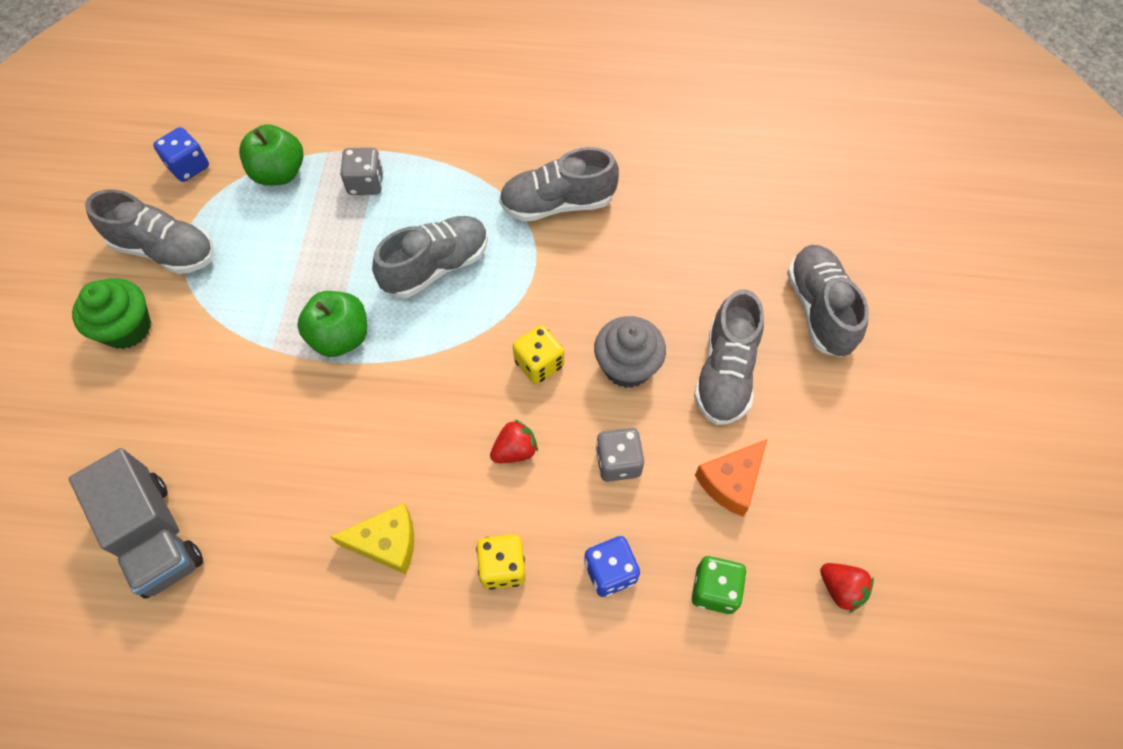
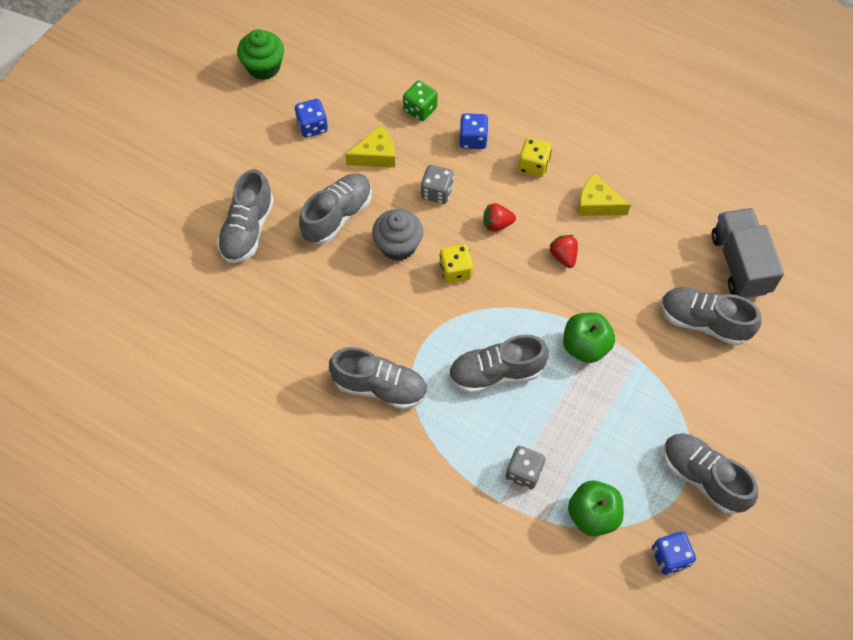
camera: 155 degrees left, 0 degrees up
green cupcake [72,278,151,349] -> green cupcake moved to [237,29,284,80]
orange cheese [695,439,767,517] -> yellow cheese [345,125,395,168]
red strawberry [820,563,874,613] -> red strawberry moved to [550,235,578,268]
none -> blue dice [295,99,328,138]
none -> grey shoe [661,287,761,346]

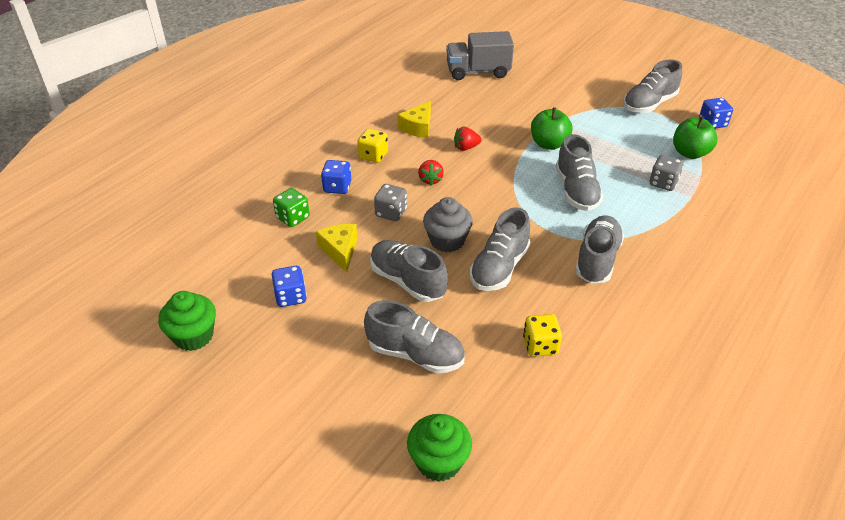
camera: 85 degrees left, 20 degrees down
yellow dice [439,244,473,284] -> yellow dice moved to [523,314,562,357]
grey shoe [661,287,761,346] -> grey shoe moved to [470,207,530,291]
none -> green cupcake [407,414,472,482]

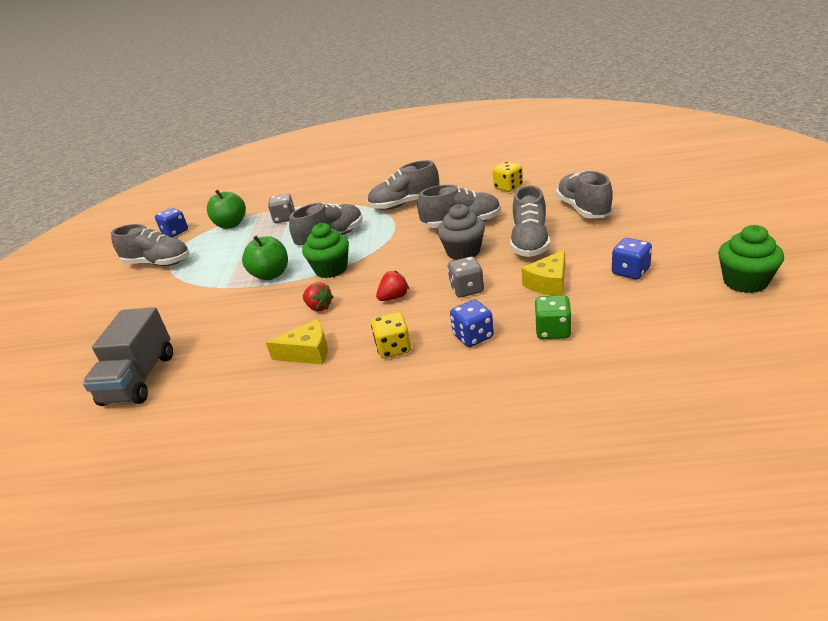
camera: 120 degrees left, 10 degrees down
green cupcake [407,414,472,482] -> green cupcake moved to [302,223,349,278]
grey truck [446,31,514,80] -> grey truck turned 45 degrees clockwise [83,307,173,406]

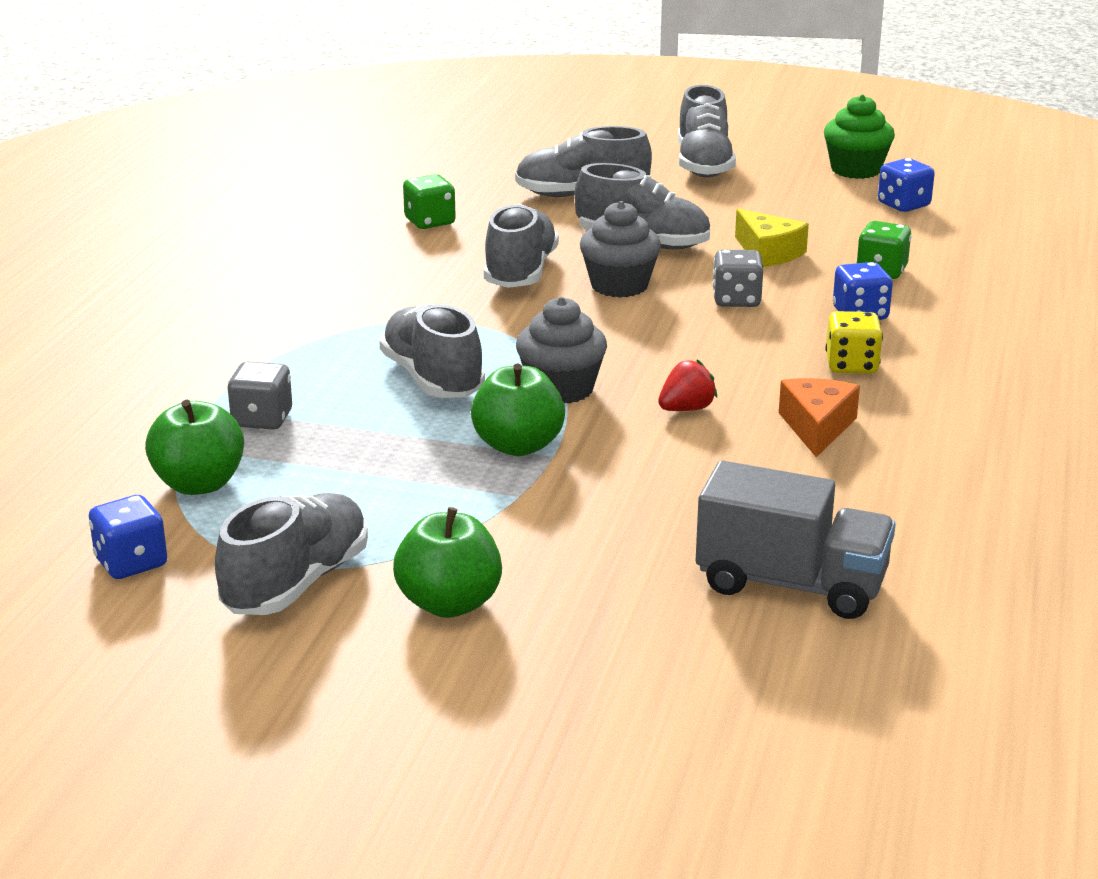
camera: 80 degrees left, 5 degrees down
yellow cheese [266,319,328,365] -> orange cheese [779,378,860,457]
green cupcake [302,223,349,278] -> grey cupcake [516,297,607,404]
grey shoe [367,160,439,210] -> grey shoe moved to [678,85,736,178]
red strawberry [376,270,409,301] -> none
yellow dice [493,162,523,192] -> green dice [403,174,456,229]
blue dice [612,238,652,279] -> blue dice moved to [878,158,935,212]
none -> green apple [393,507,502,618]

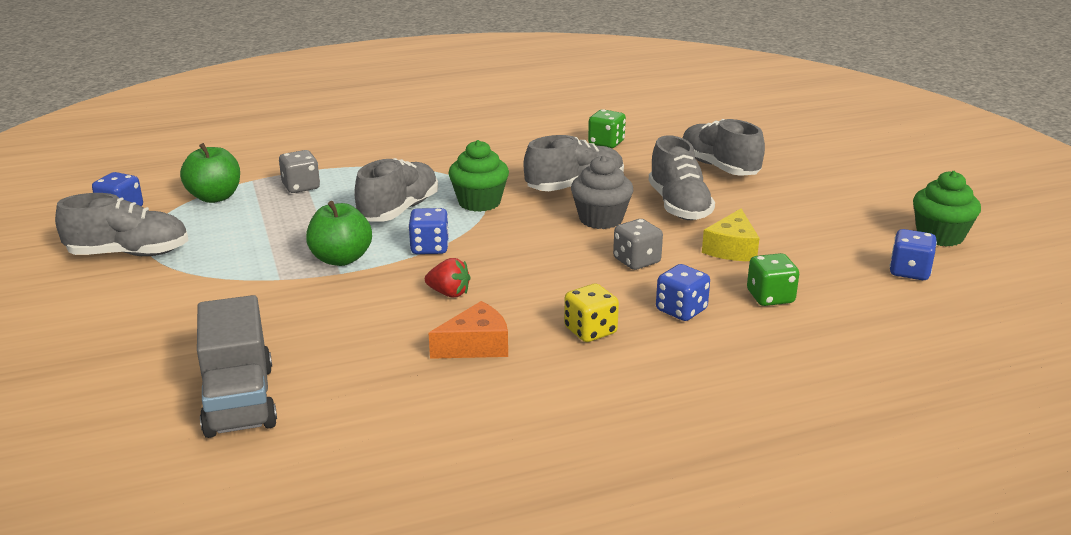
camera: 55 degrees right, 0 degrees up
green apple [393,507,502,618] -> none
grey cupcake [516,297,607,404] -> blue dice [408,208,449,254]
grey shoe [678,85,736,178] -> none
none -> green cupcake [448,140,509,212]

